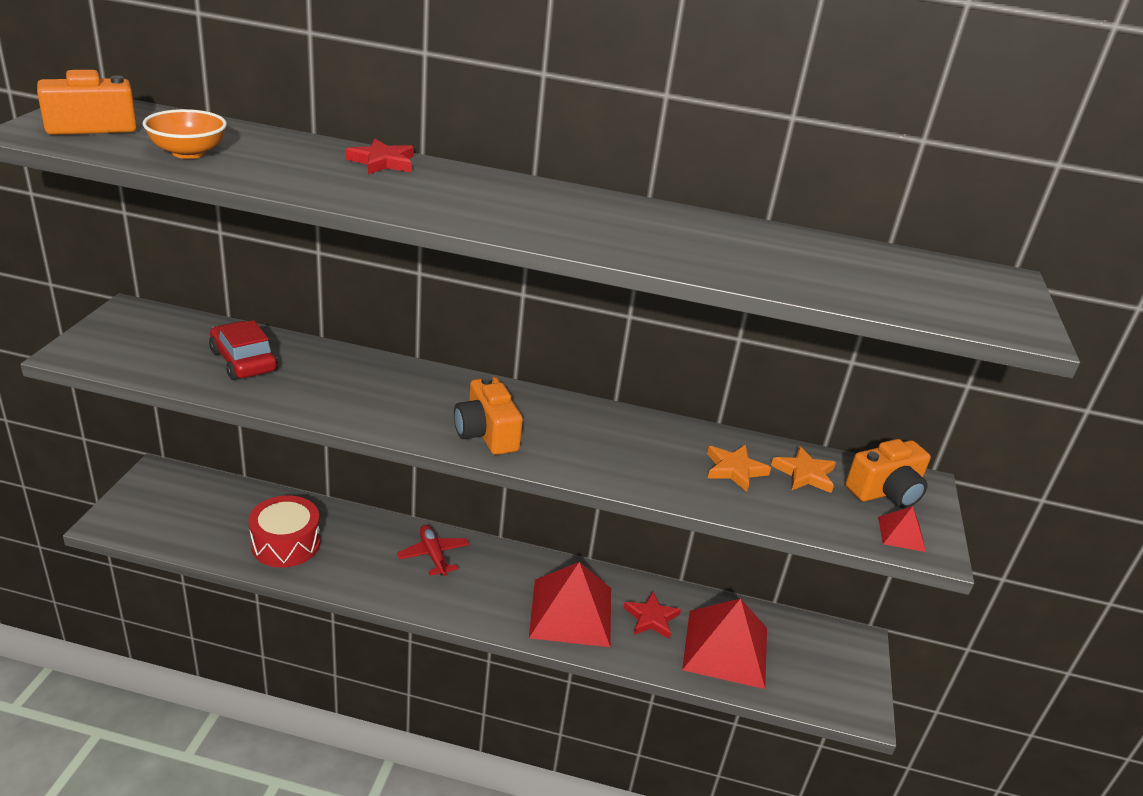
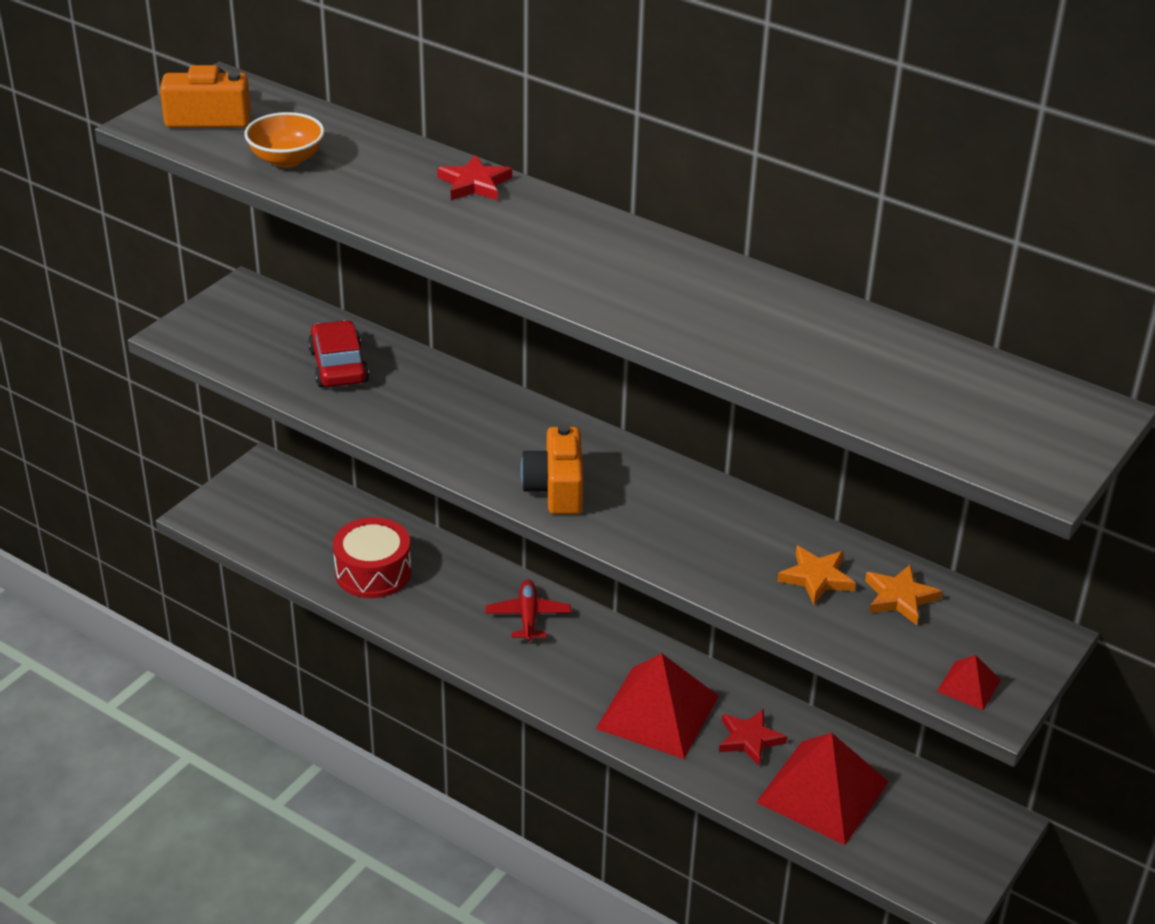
camera: 25 degrees right, 5 degrees up
orange camera [845,439,931,509] -> none

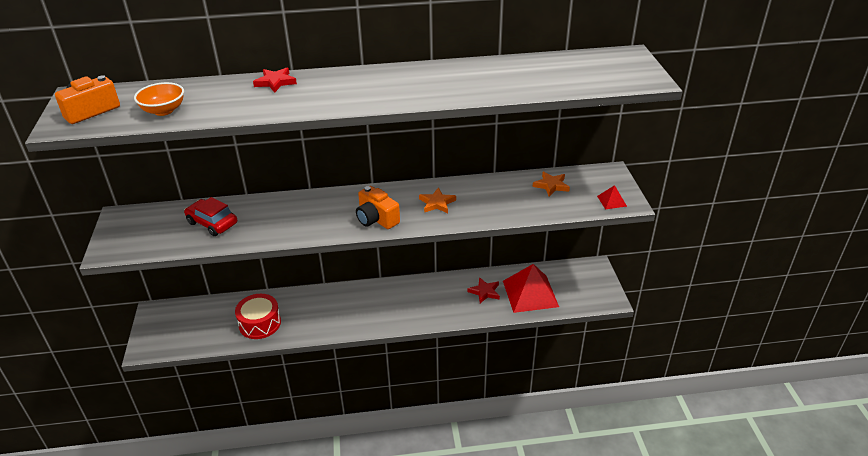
camera: 40 degrees left, 0 degrees up
red plane [486,580,571,642] -> none
red pyramid [596,653,719,759] -> none
orange star [777,546,856,605] -> orange star moved to [419,188,456,213]

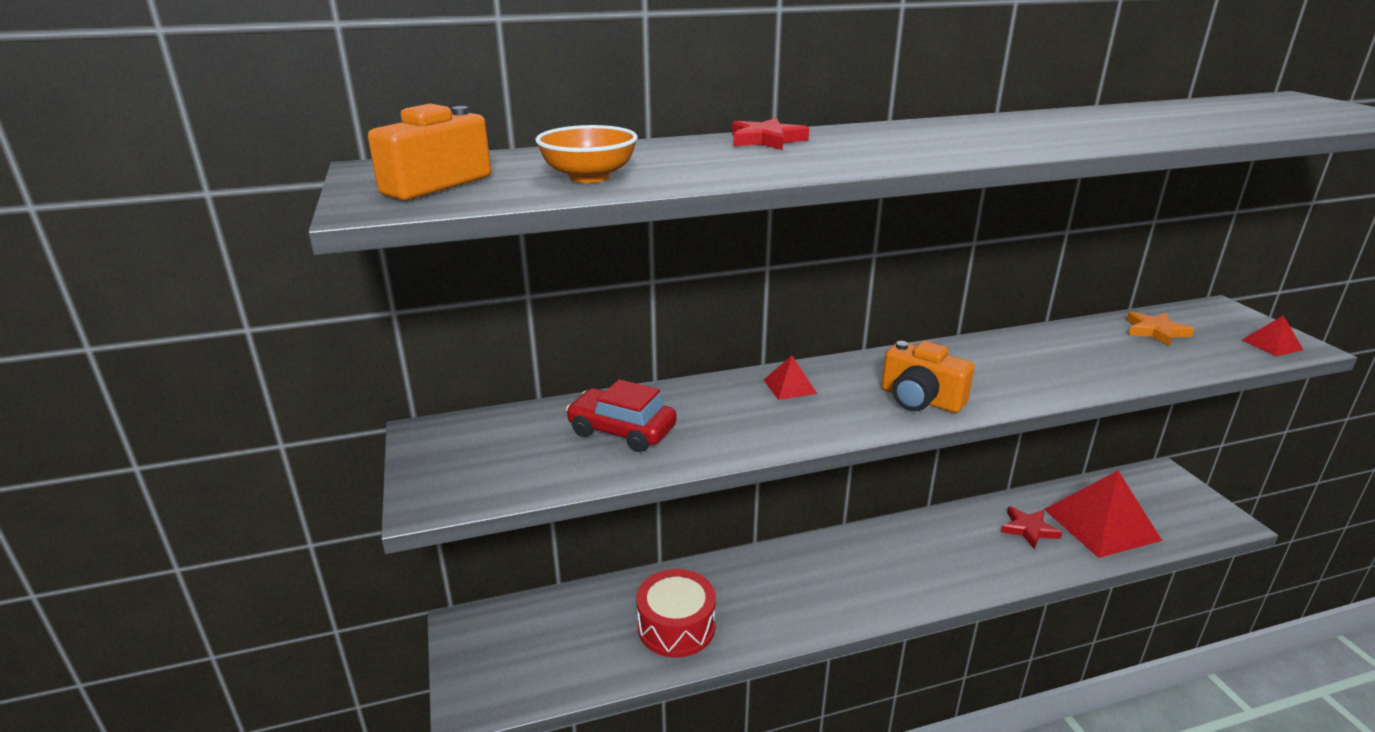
camera: 10 degrees left, 10 degrees down
orange star [419,188,456,213] -> none
none -> red pyramid [764,356,817,400]

